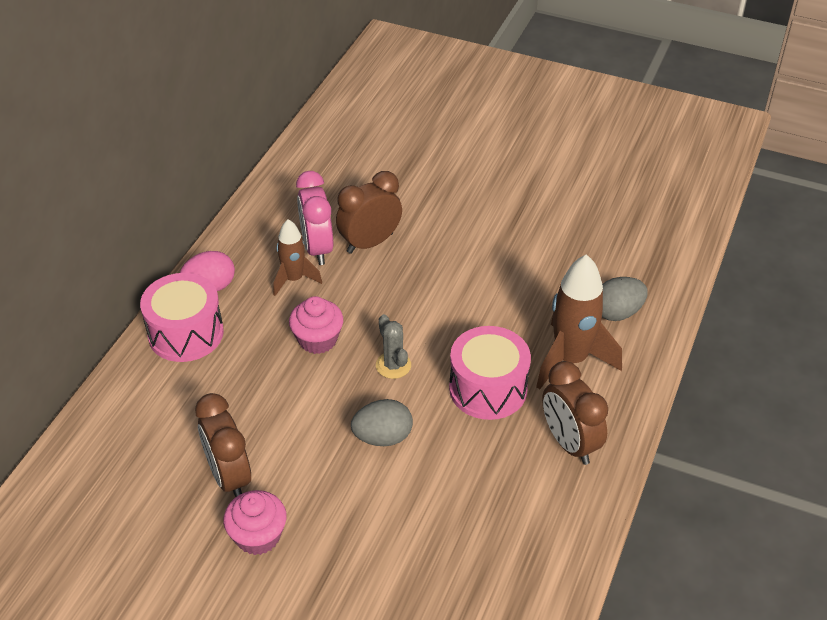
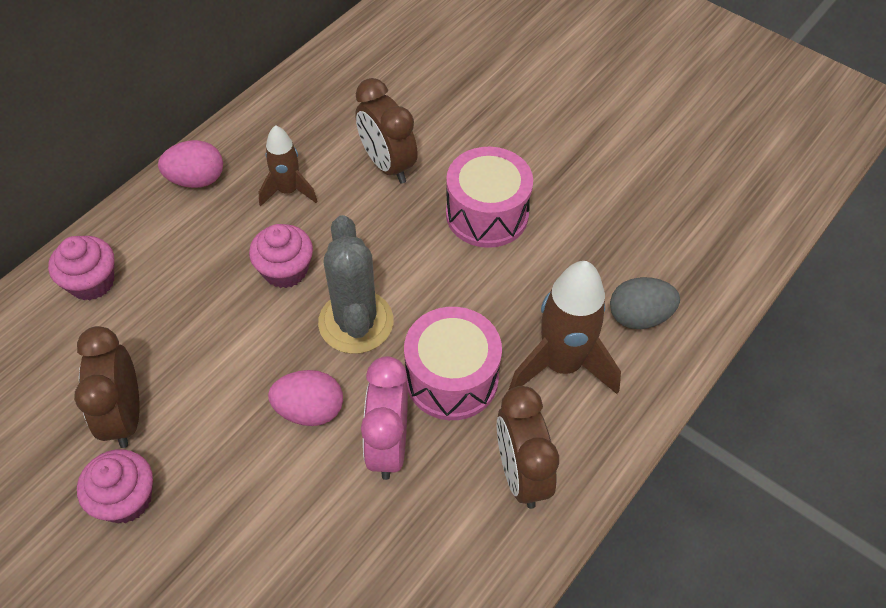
camera: 15 degrees right, 10 degrees up
pink drum [140,273,224,362] -> pink drum moved to [446,147,533,248]
pink clock [296,171,333,265] -> pink clock moved to [361,356,408,480]
brown clock [336,171,402,254] -> brown clock turned 105 degrees counterclockwise [355,78,418,184]
grey egg [351,399,413,446] -> pink egg [268,370,343,426]
grey cactus [376,314,411,379] -> grey cactus [318,215,394,354], size x1.80
none -> pink cupcake [48,236,114,300]

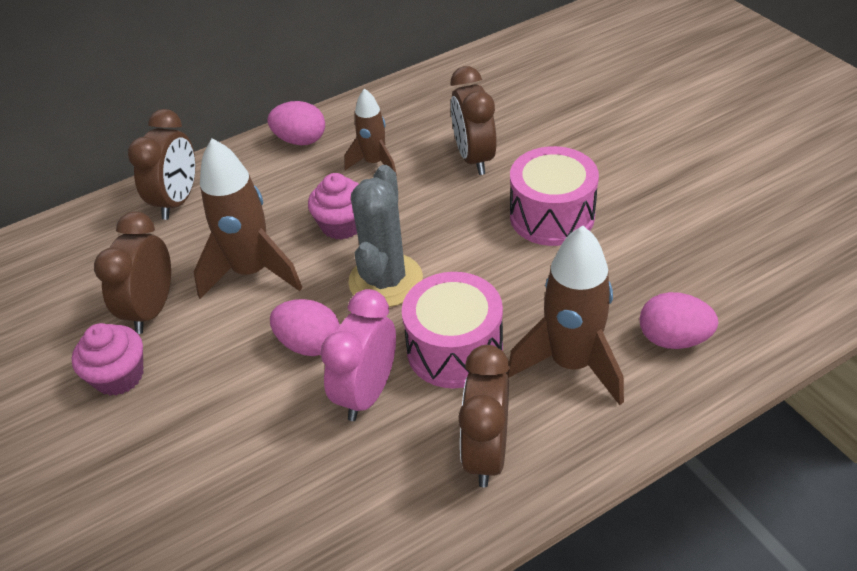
camera: 25 degrees right, 10 degrees down
pink cupcake [48,236,114,300] -> brown clock [128,109,195,220]
grey egg [610,277,680,329] -> pink egg [639,292,718,349]
none -> brown rocket [194,139,302,299]

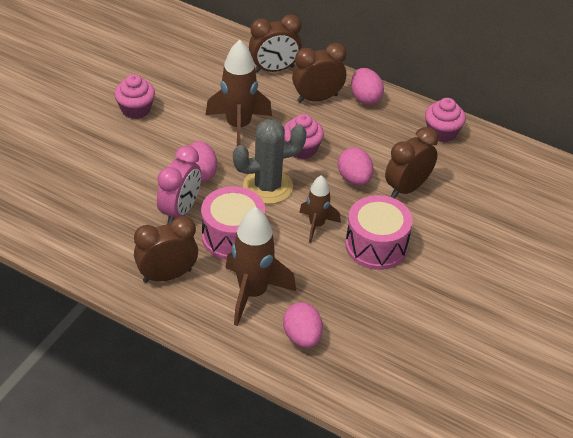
camera: 55 degrees right, 0 degrees up
brown clock [94,212,171,334] -> brown clock moved to [292,43,347,103]
pink clock [320,289,396,421] -> pink clock turned 120 degrees clockwise [157,145,201,224]
brown rocket [344,88,397,176] -> brown rocket moved to [299,175,341,243]
none -> pink egg [338,147,373,186]
none -> pink cupcake [425,98,466,142]

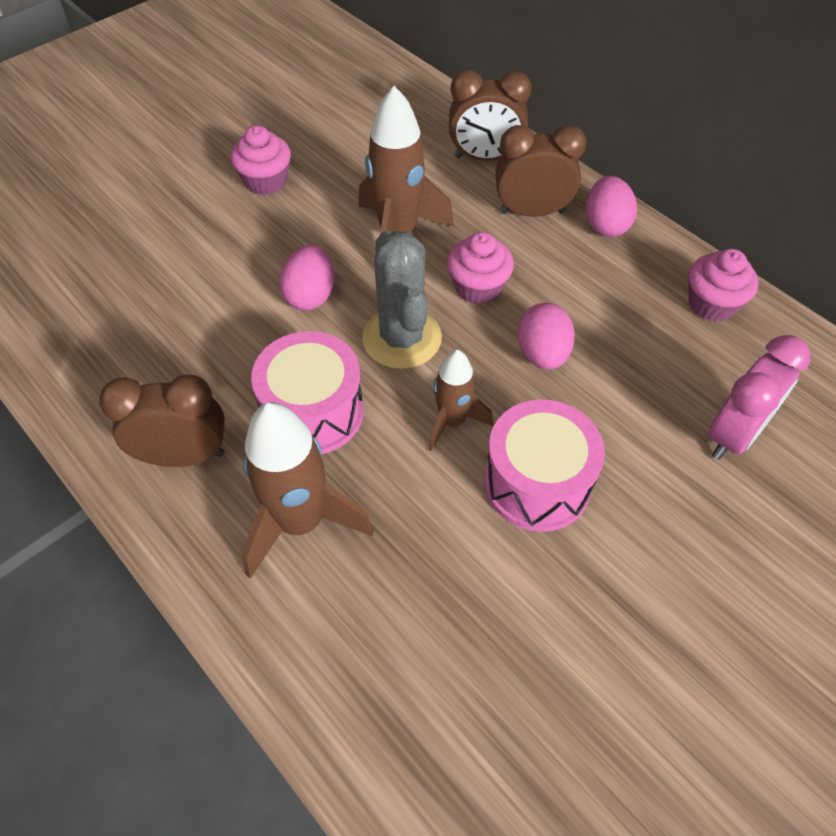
camera: 20 degrees right, 10 degrees up
pink clock [157,145,201,224] -> pink clock moved to [708,335,810,460]
grey cactus [233,119,307,204] -> grey cactus turned 75 degrees clockwise [362,231,442,369]
pink egg [283,302,323,348] -> none
brown clock [385,127,438,199] -> none

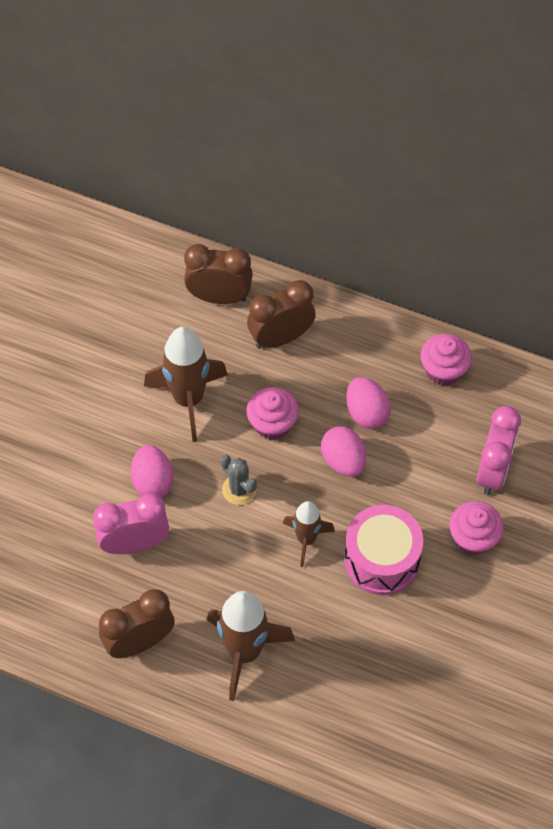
camera: 25 degrees left, 5 degrees up
pink cupcake [231,125,291,195] -> pink cupcake moved to [449,501,504,555]
pink drum [251,331,364,454] -> none
grey cactus [362,231,442,369] -> grey cactus [220,455,257,505], size x0.56
brown clock [449,70,532,161] -> brown clock turned 150 degrees counterclockwise [184,244,253,304]
pink egg [586,176,637,237] -> pink egg moved to [346,377,391,429]
none -> pink clock [93,493,169,554]

